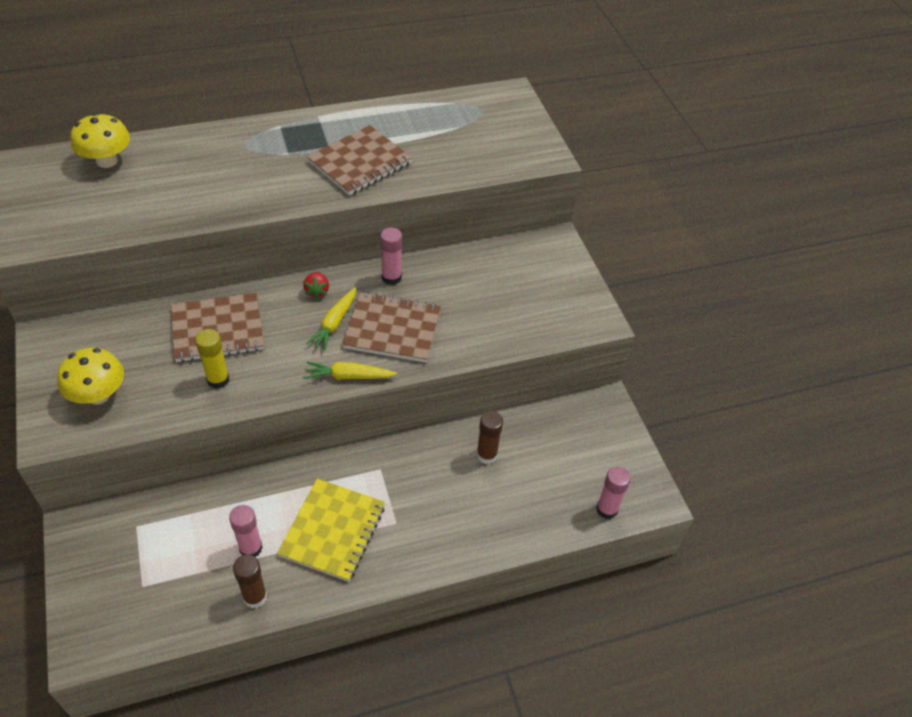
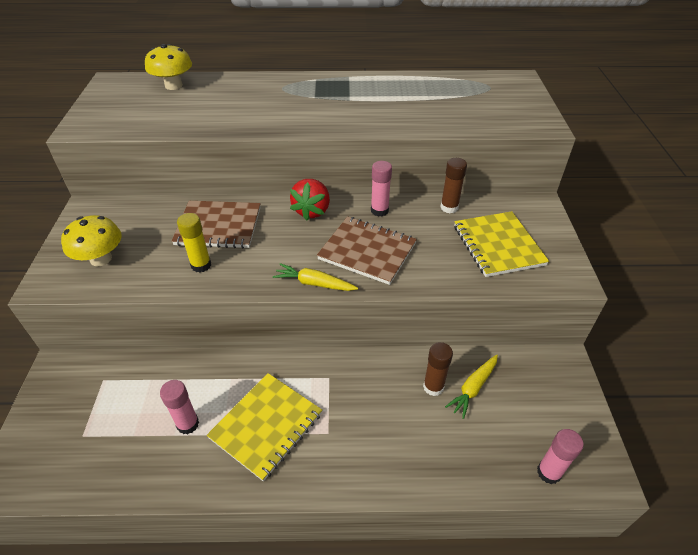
camera: 20 degrees right, 5 degrees down
brown glue stick [233,555,267,608] -> brown glue stick moved to [440,158,467,213]
red strawberry [303,272,329,299] -> red strawberry [290,179,330,221], size x1.76
yellow carrot [306,287,356,351] -> yellow carrot moved to [445,354,498,419]
brown notebook [307,125,412,196] -> none
none -> yellow notebook [454,211,549,277]

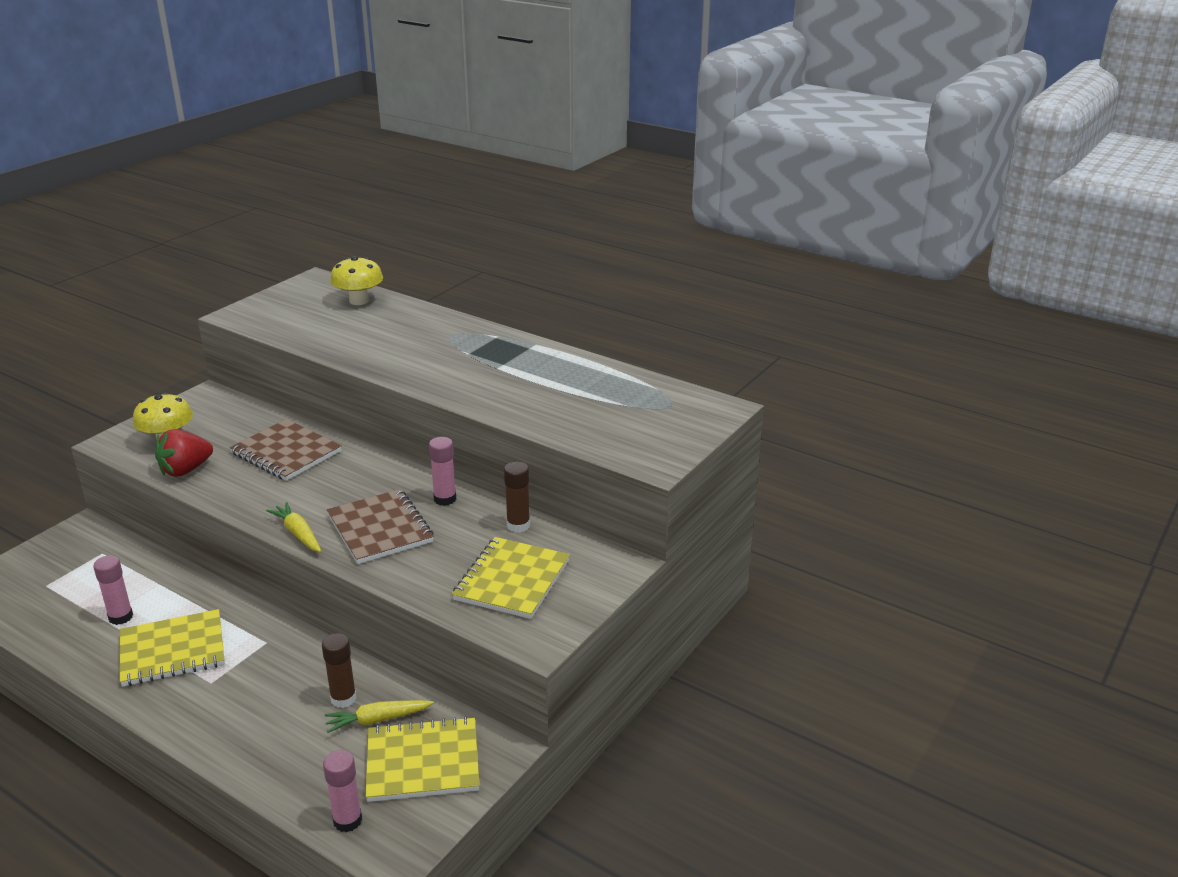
camera: 35 degrees right, 15 degrees down
yellow glue stick [177,213,211,273] -> none
red strawberry [290,179,330,221] -> red strawberry moved to [155,429,213,477]
none -> yellow notebook [365,716,480,802]

